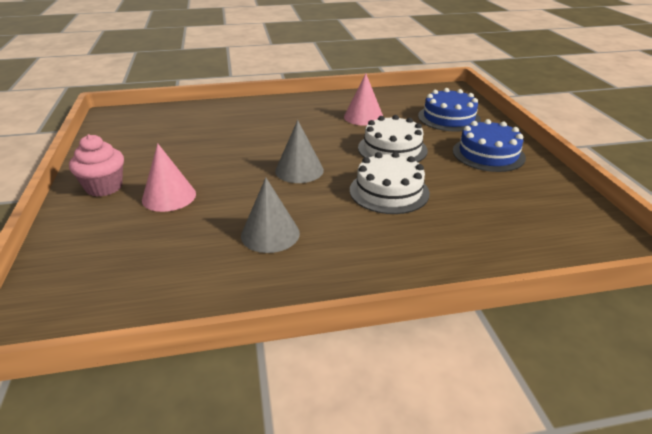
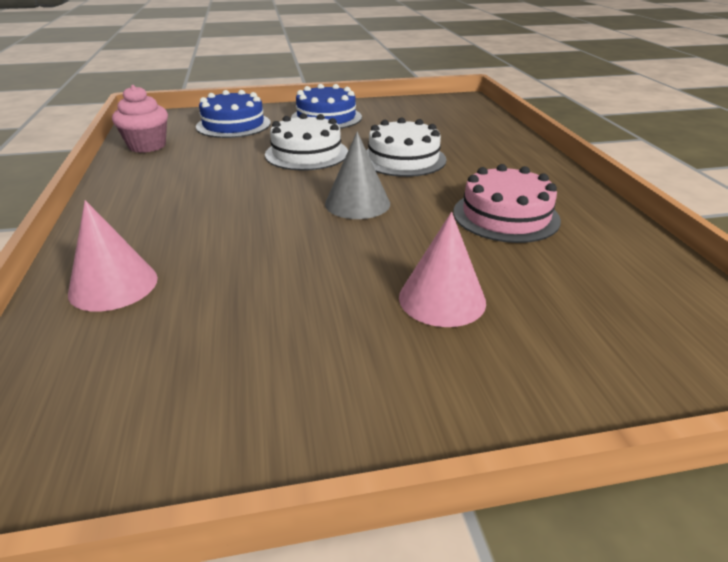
camera: 90 degrees left, 0 degrees up
pink cupcake [69,134,124,197] -> pink cupcake moved to [112,85,168,153]
grey cone [241,177,300,253] -> pink cake [453,164,561,243]
pink cone [344,73,383,126] -> pink cone moved to [68,200,158,311]

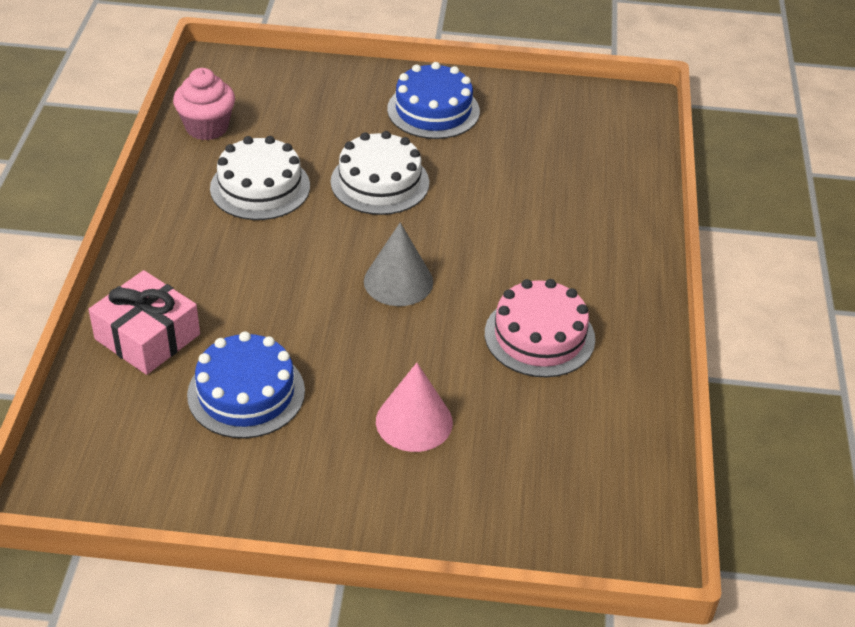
camera: 15 degrees right, 10 degrees up
pink cone [68,200,158,311] -> pink gift [88,270,200,375]
blue cake [196,90,271,138] -> blue cake moved to [187,331,305,438]
white cake [366,117,447,177] -> white cake moved to [210,136,310,220]

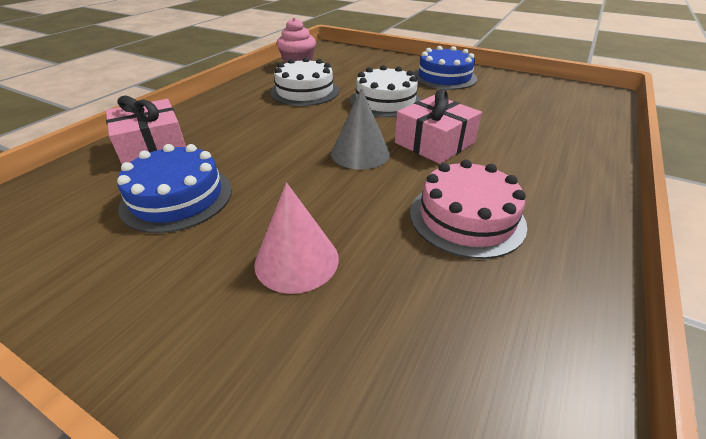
camera: 25 degrees right, 5 degrees down
none -> pink gift [395,89,482,164]

